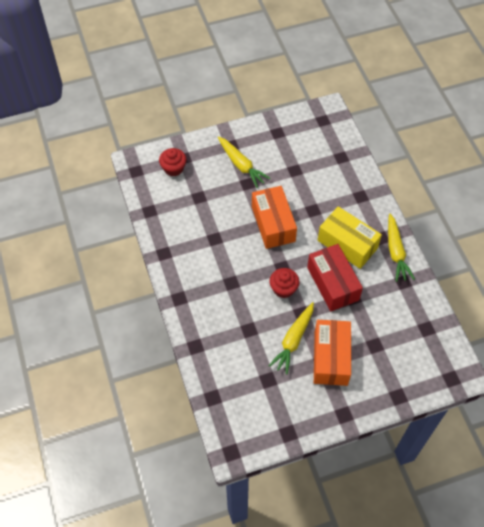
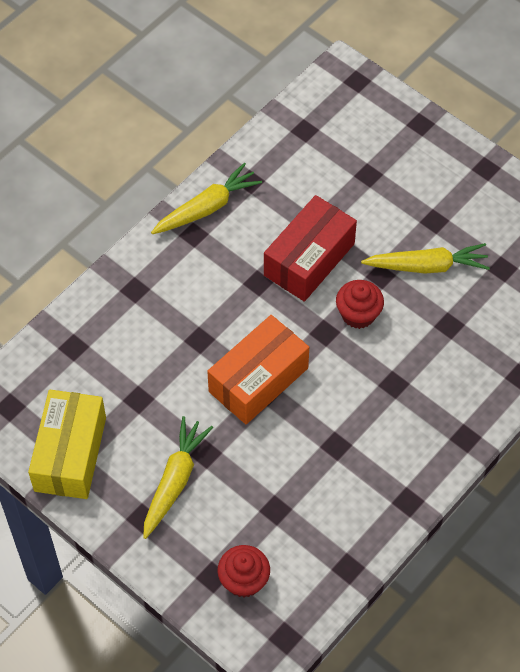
camera: 120 degrees left, 0 degrees up
orange box [314,320,351,386] -> none
yellow box [318,206,382,269] -> yellow box moved to [28,390,106,499]

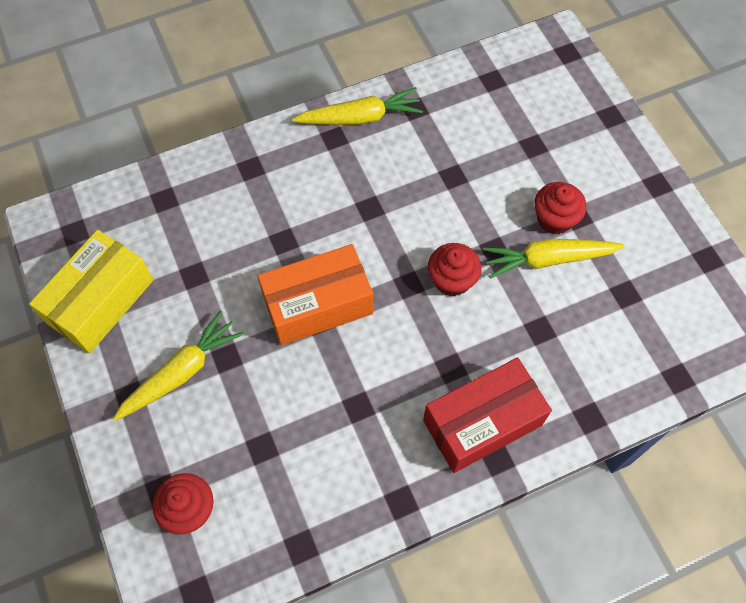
camera: 25 degrees right, 5 degrees up
red box [264,195,357,302] -> red box moved to [423,358,552,473]
yellow carrot [361,243,490,273] -> yellow carrot turned 150 degrees clockwise [483,239,624,279]
none -> red cupcake [534,182,586,235]

